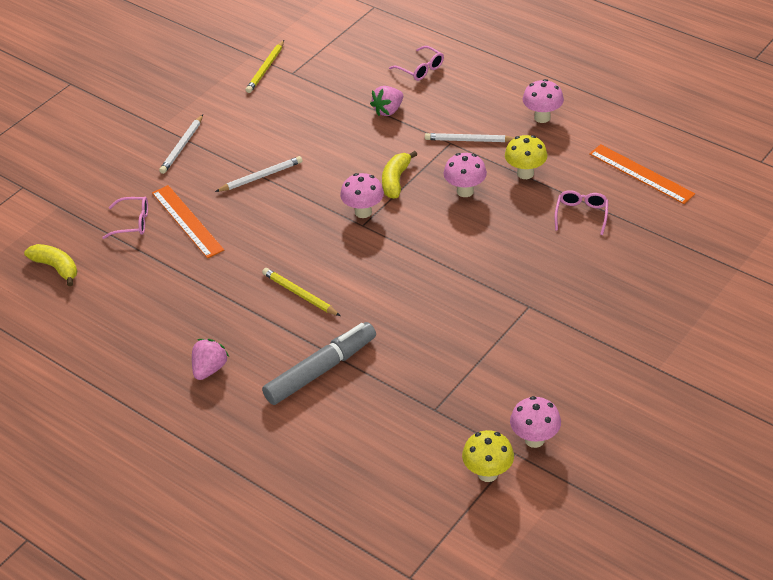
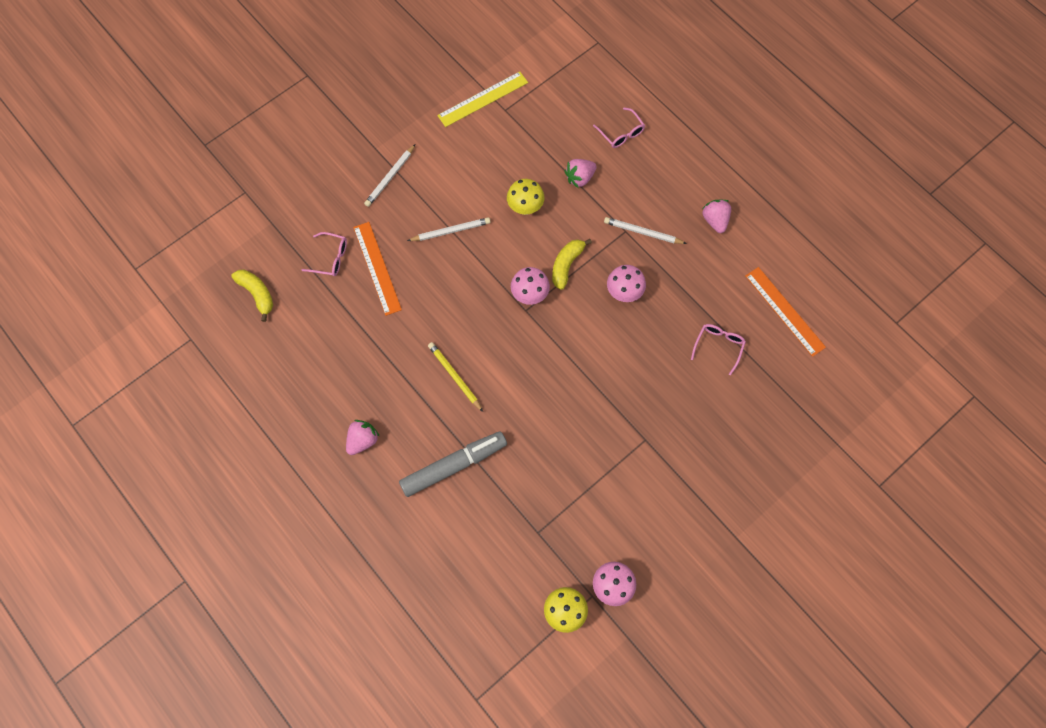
camera: 10 degrees right, 25 degrees up
yellow pencil [246,40,284,93] -> yellow ruler [437,71,528,127]
yellow mushroom [505,135,548,179] -> yellow mushroom moved to [507,179,545,215]
pink mushroom [523,79,564,123] -> pink strawberry [702,200,731,233]

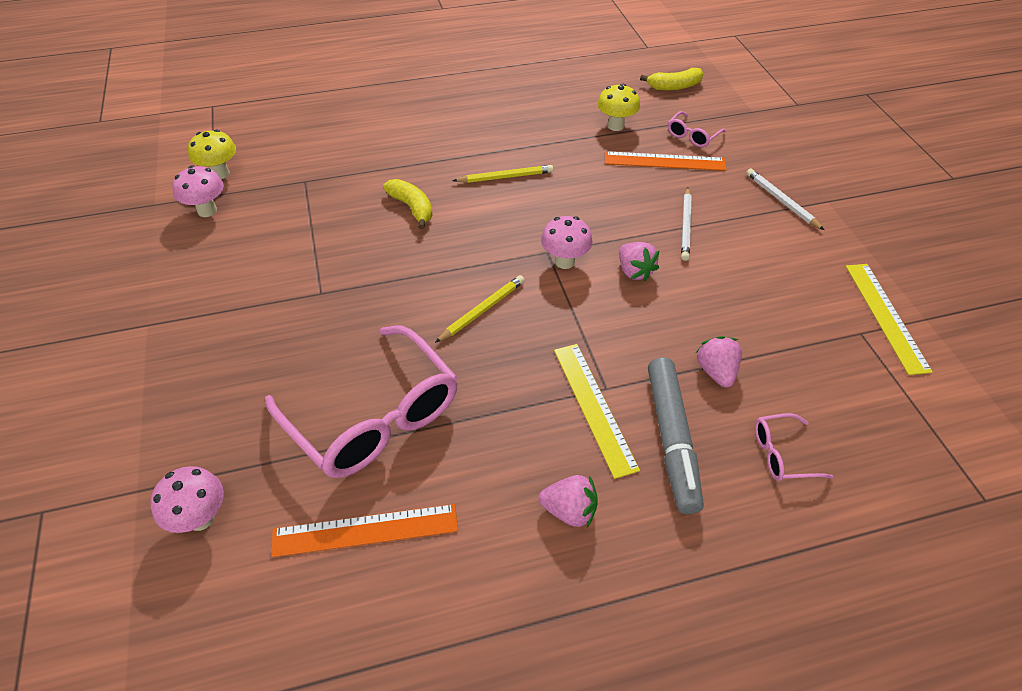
camera: 115 degrees right, 20 degrees down
pink strawberry [346,420,380,455] -> pink strawberry moved to [619,242,659,281]
grey marker [399,431,507,497] -> grey marker moved to [648,357,704,514]
yellow mushroom [507,179,545,215] -> yellow mushroom moved to [597,84,640,131]
yellow banana [552,239,592,290] -> yellow banana moved to [383,179,432,229]
white pencil [604,217,687,244] -> yellow ruler [554,344,640,479]
pink mushroom [607,265,646,302] -> pink mushroom moved to [150,466,224,533]
pink glasses [691,324,746,375] -> pink glasses [265,326,458,478], size x2.30
none -> yellow pencil [435,275,525,343]

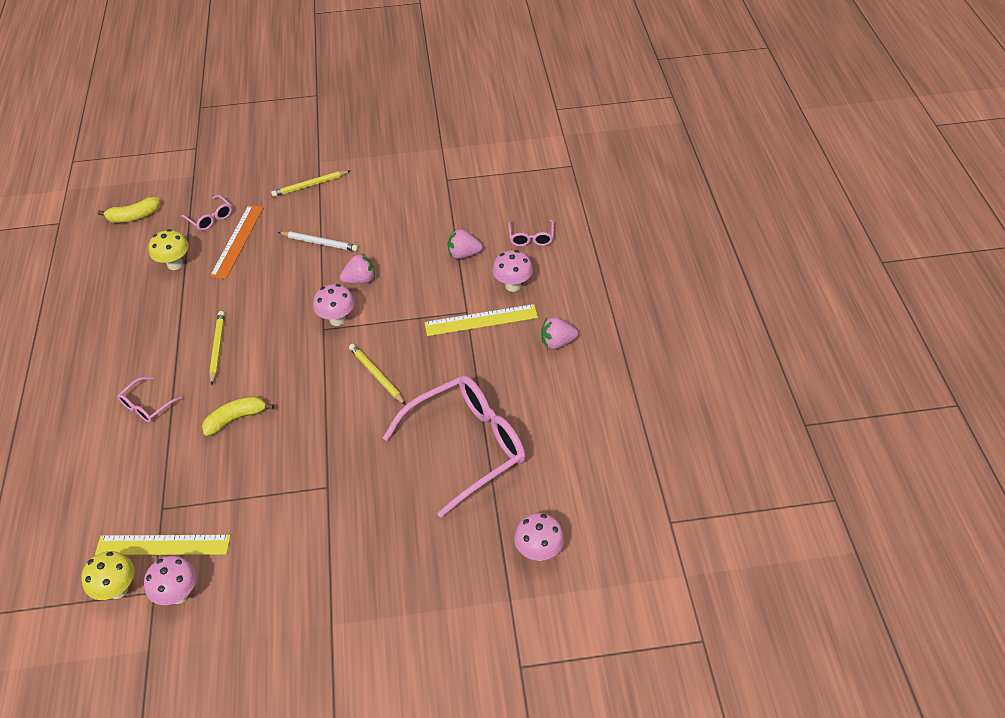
camera: 80 degrees left, 0 degrees up
orange ruler [271,504,458,557] -> none
pink strawberry [538,475,598,527] -> pink strawberry turned 120 degrees counterclockwise [541,317,578,349]
yellow banana [640,68,703,91] -> yellow banana turned 75 degrees clockwise [98,197,160,223]
grey marker [648,357,704,514] -> pink mushroom [492,250,533,292]
white pencil [746,169,824,230] -> yellow pencil [271,171,350,197]
yellow ruler [846,264,933,375] -> yellow ruler moved to [95,535,231,555]
none -> pink glasses [117,377,183,423]

